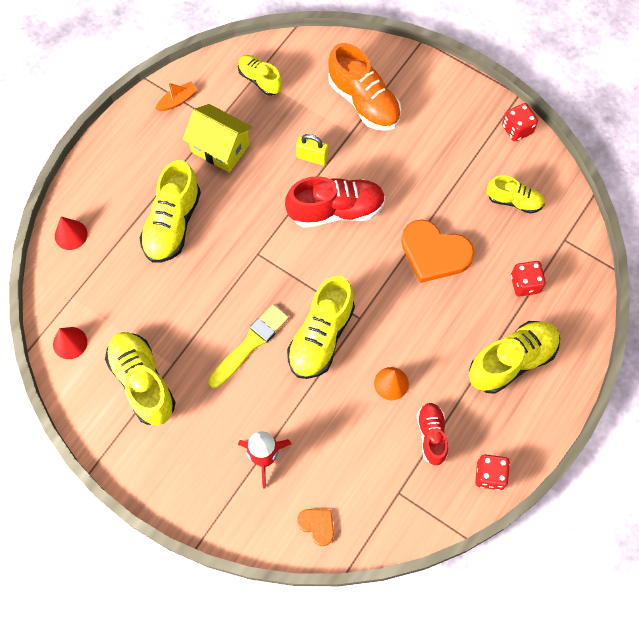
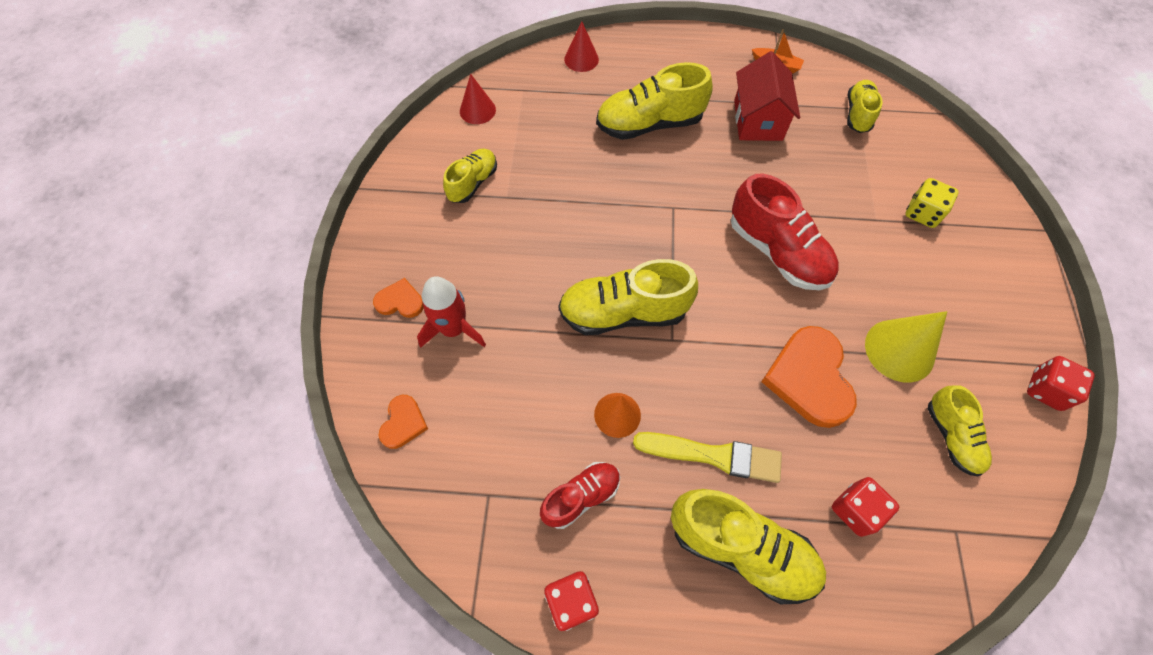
camera: 60 degrees right, 5 degrees down
yellow shoe [105,332,176,425] -> yellow shoe [443,149,497,203], size x0.59
yellow house [183,104,253,173] -> red house [734,51,800,141]
yellow brush [208,304,289,388] -> yellow brush moved to [633,432,782,483]
yellow padlock [296,134,328,165] -> none
orange shoe [328,43,401,131] -> yellow dice [905,178,959,228]
none -> orange heart [373,278,424,318]
none -> yellow cone [865,311,947,383]

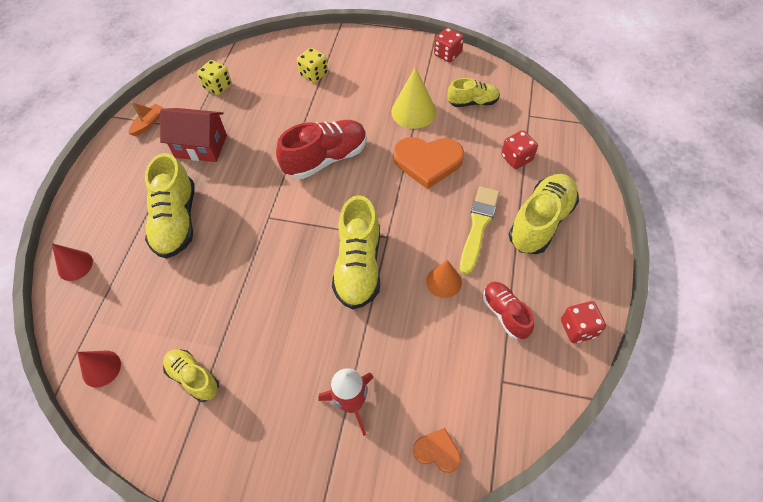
camera: 80 degrees left, 5 degrees down
orange heart [373,278,424,318] -> none
yellow shoe [847,80,883,133] -> yellow dice [197,60,232,95]

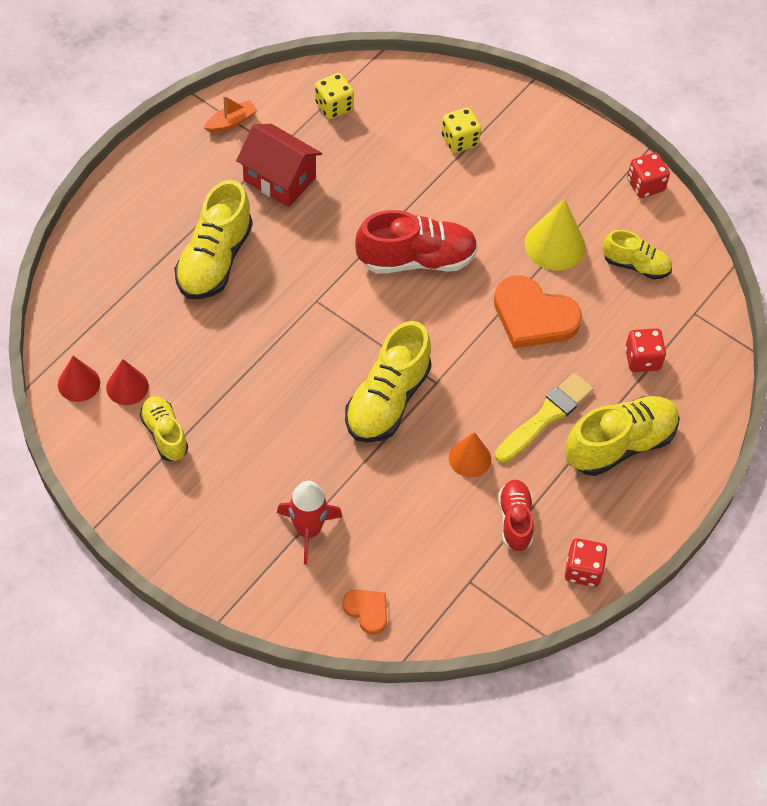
camera: 20 degrees right, 0 degrees up
red cone [52,243,93,281] -> red cone moved to [106,359,149,405]

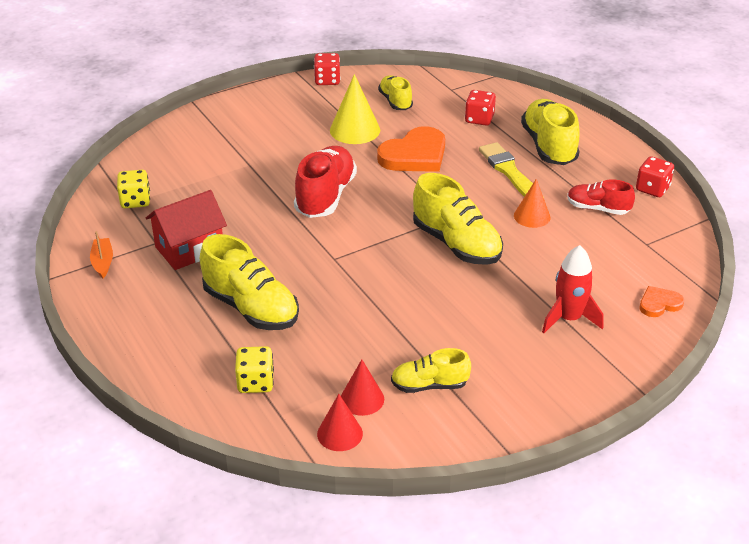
camera: 65 degrees left, 20 degrees down
yellow dice [441,107,481,153] -> yellow dice moved to [235,346,274,393]
yellow shoe [603,230,672,279] -> yellow shoe turned 60 degrees counterclockwise [378,75,413,110]

